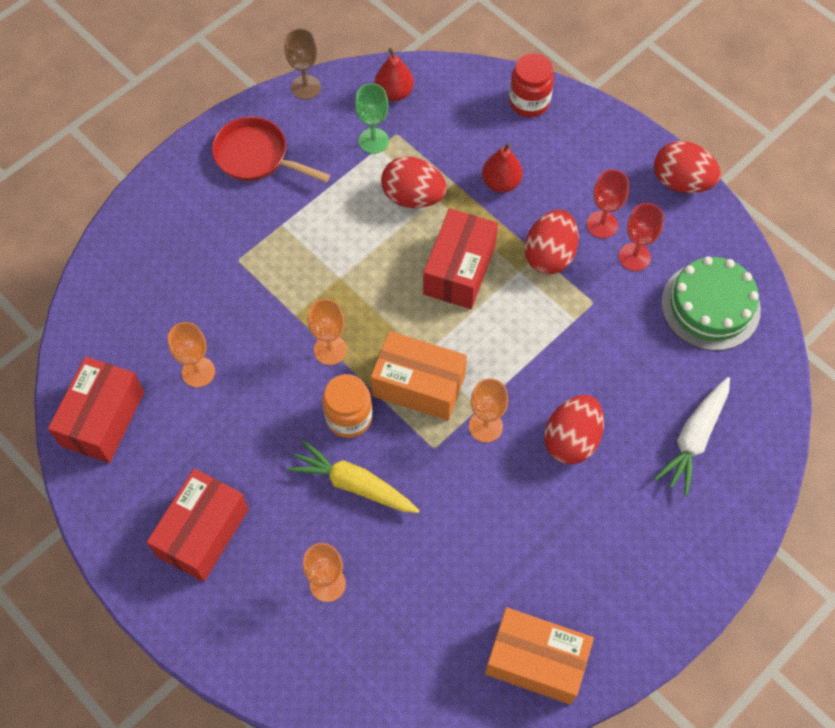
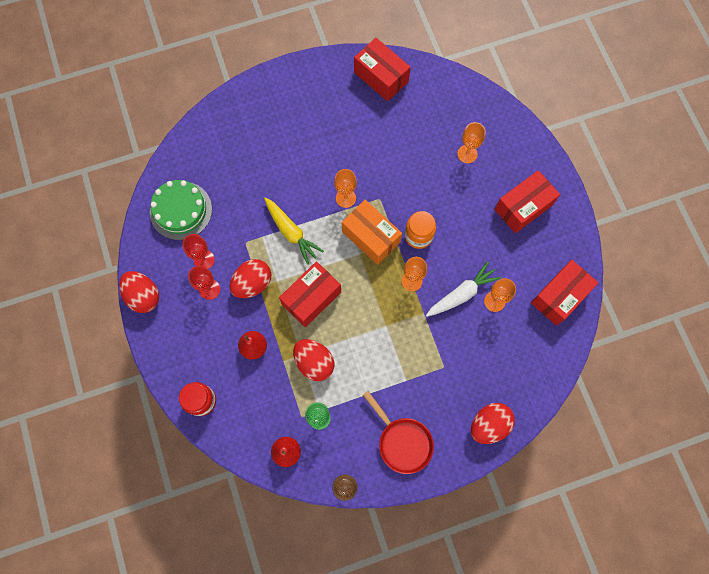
camera: 155 degrees left, 10 degrees up
yellow carrot [286,440,420,513] -> yellow carrot moved to [264,197,324,265]
orange box [485,607,594,705] -> red box [354,38,411,101]
red egg [544,395,604,464] -> red egg moved to [471,403,515,444]
white carrot [654,377,730,496] -> white carrot moved to [426,261,501,317]

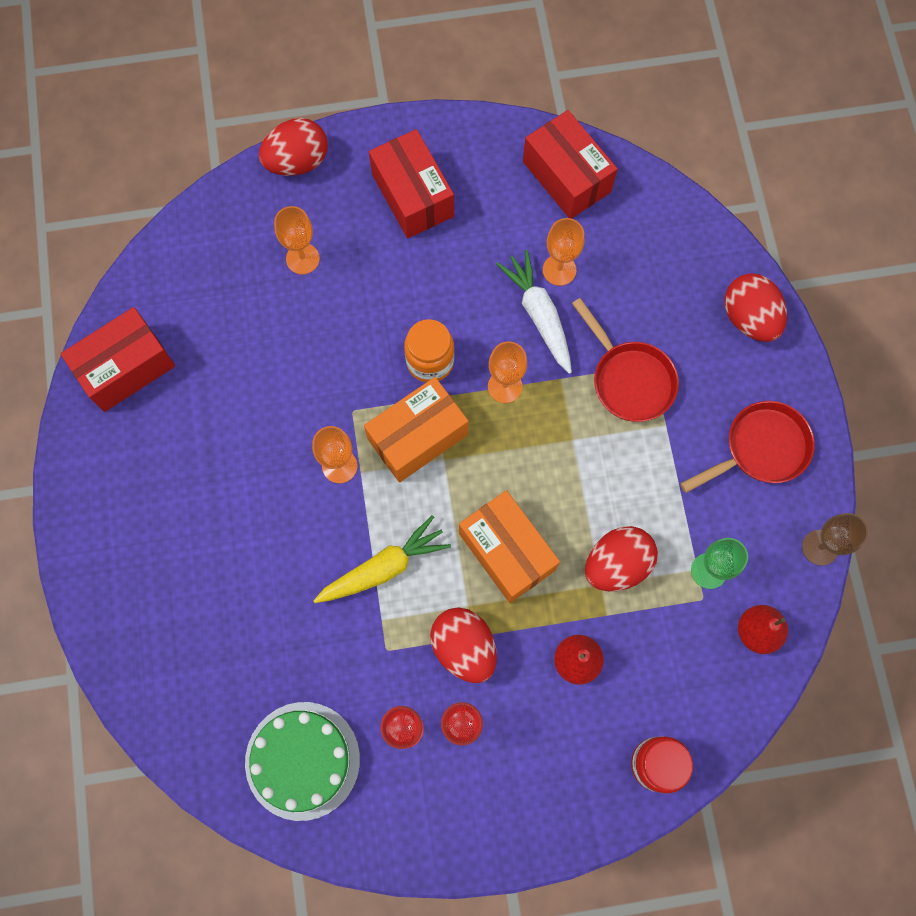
camera: 80 degrees left, 0 degrees up
red egg [119,271,159,313] -> red egg moved to [259,118,328,176]
red box [279,261,341,327] -> orange box [459,490,560,603]
none -> red pan [572,298,679,422]

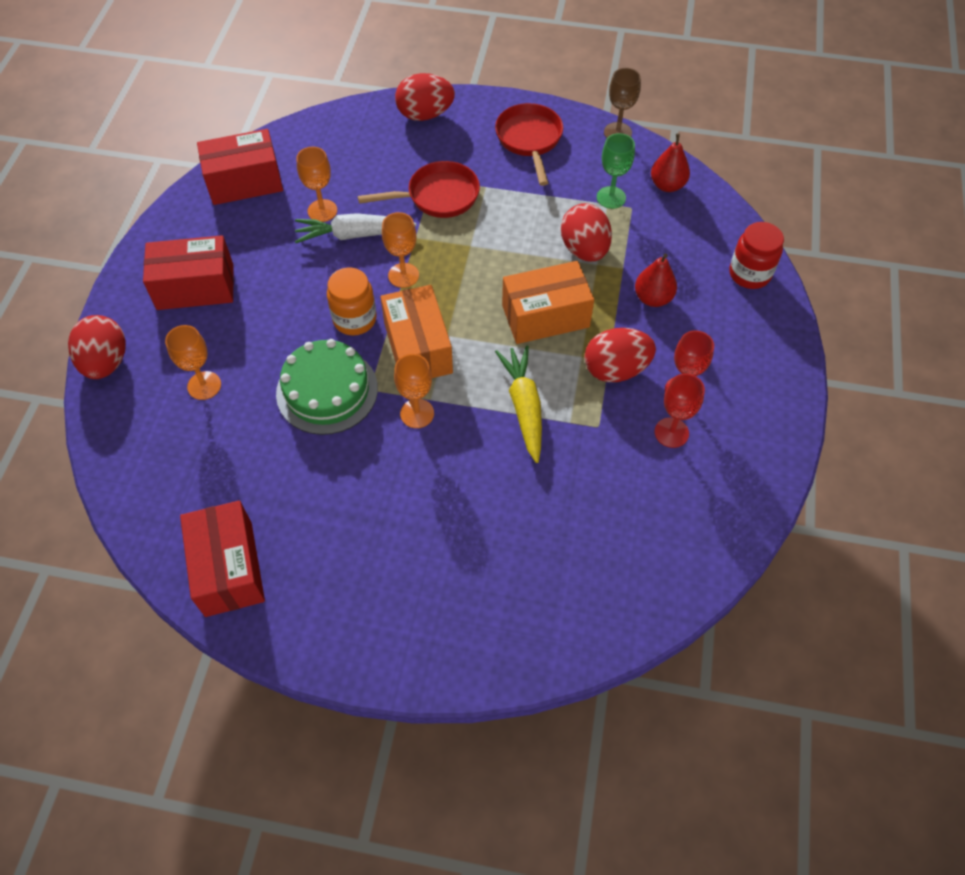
camera: 70 degrees left, 15 degrees down
green cake [245,702,360,821] -> green cake moved to [276,339,378,435]

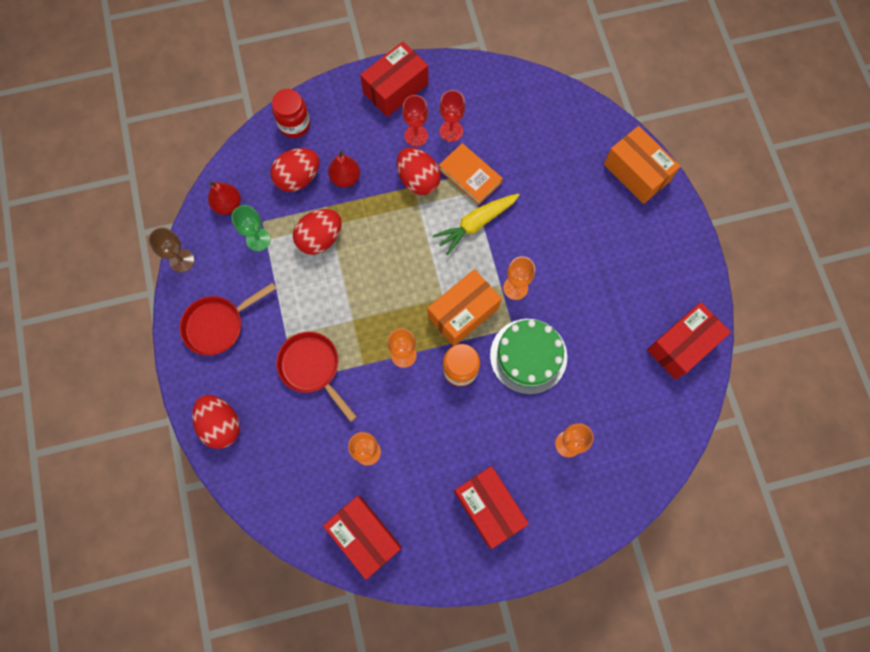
camera: 115 degrees left, 15 degrees up
red egg [68,315,126,379] -> red egg moved to [270,148,319,192]
white carrot [295,213,416,243] -> none
orange box [502,261,594,344] -> orange box moved to [604,126,680,204]
none -> red box [360,41,428,117]
none -> orange book [439,143,503,205]

